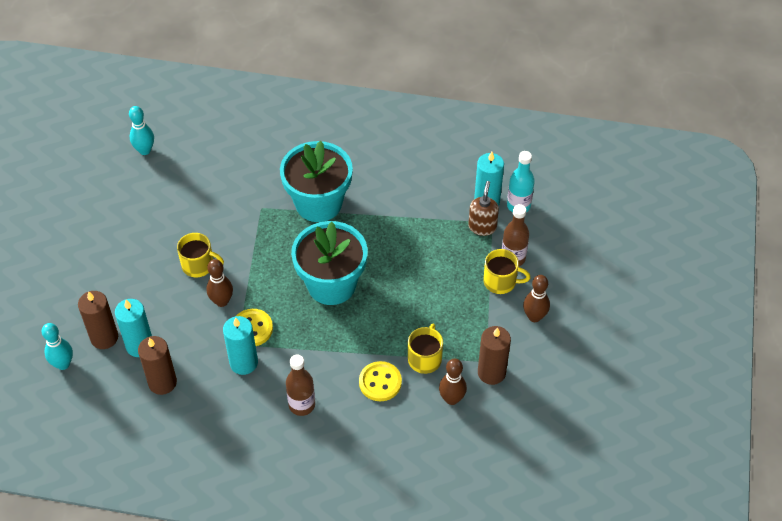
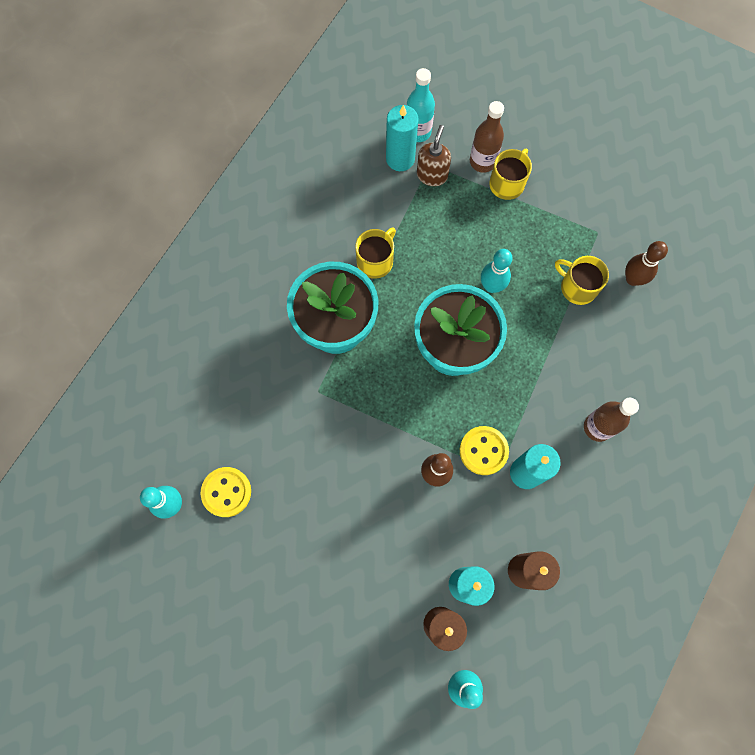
camera: 70 degrees left, 20 degrees up
yellow mug [177,233,224,277] -> yellow mug moved to [355,227,396,279]
yellow button [359,361,402,401] -> yellow button moved to [201,467,251,517]
brown soap dispenser [468,181,499,236] -> brown soap dispenser turned 75 degrees clockwise [417,125,451,186]
brown candle [478,326,511,385] -> none
brown bowling pin [523,275,550,322] -> none
none -> turquoise bowling pin [481,249,512,293]

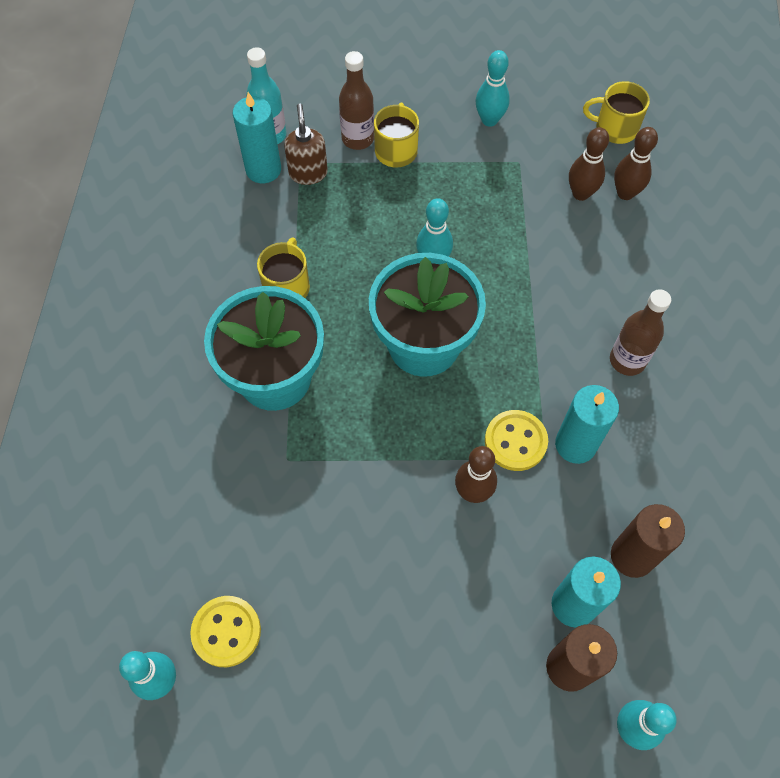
camera: 25 degrees left, 10 degrees down
yellow mug [555,256,609,305] -> yellow mug moved to [583,81,650,144]
none -> turquoise bowling pin [476,50,510,127]
none -> brown bowling pin [614,127,658,200]

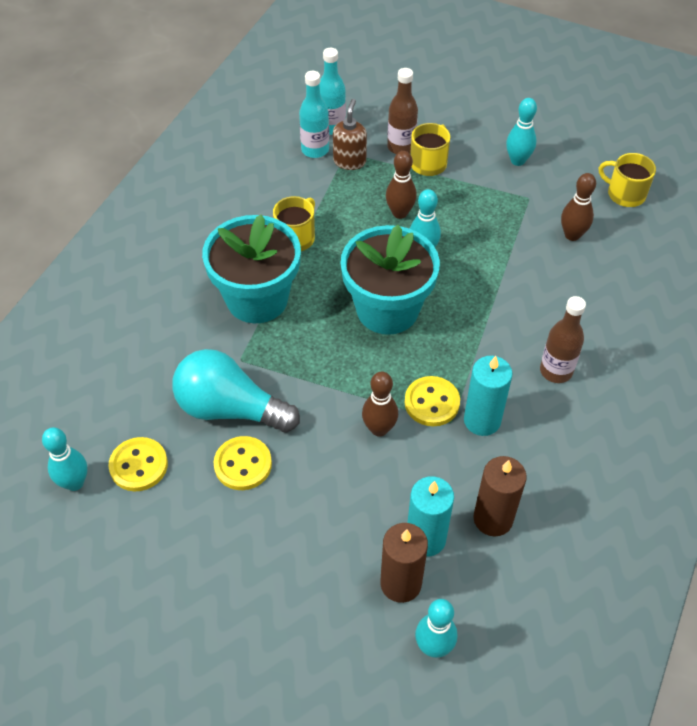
camera: 20 degrees right, 10 degrees down
turquoise candle [233,92,281,183] -> turquoise bottle [299,71,329,158]
brown bowling pin [614,127,658,200] -> brown bowling pin moved to [386,151,417,219]
none -> turquoise light bulb [172,349,300,432]
none -> yellow button [214,436,272,490]

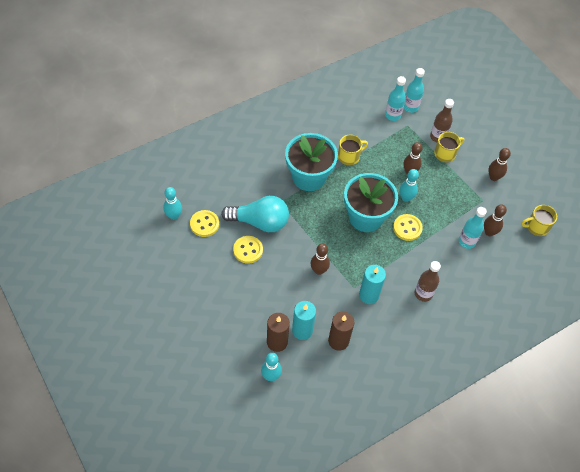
camera: 30 degrees right, 5 degrees up
turquoise light bulb [172,349,300,432] -> turquoise light bulb turned 135 degrees clockwise [221,196,289,232]
brown soap dispenser [333,99,367,170] -> none
yellow button [405,376,460,426] -> yellow button moved to [393,214,423,241]
turquoise bowling pin [506,98,537,166] -> brown bowling pin [488,148,511,181]
yellow mug [599,153,656,207] -> yellow mug turned 75 degrees counterclockwise [521,205,557,236]
none -> turquoise bottle [459,207,487,249]

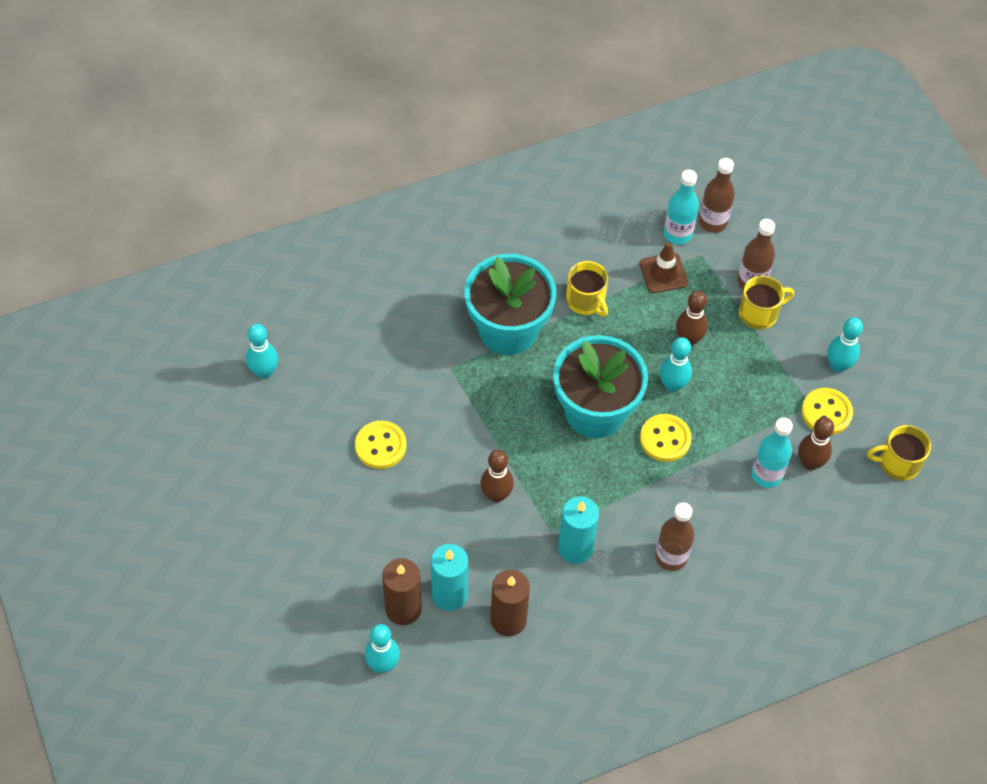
camera: 10 degrees right, 0 degrees up
yellow button [190,210,219,237] -> yellow button moved to [801,388,853,435]
turquoise light bulb [221,196,289,232] -> none
yellow mug [338,135,368,165] -> yellow mug turned 75 degrees clockwise [566,261,608,317]
turquoise bottle [404,68,425,113] -> brown bottle [699,158,735,233]
brown bowling pin [488,148,511,181] -> turquoise bowling pin [827,317,863,372]
none -> brown traffic cone [639,242,688,293]

